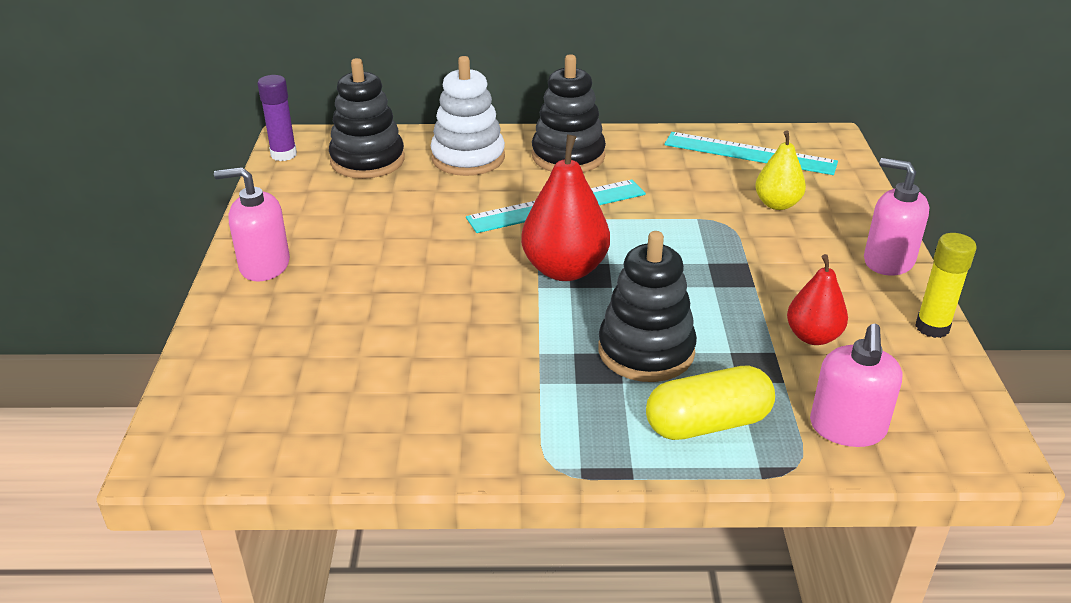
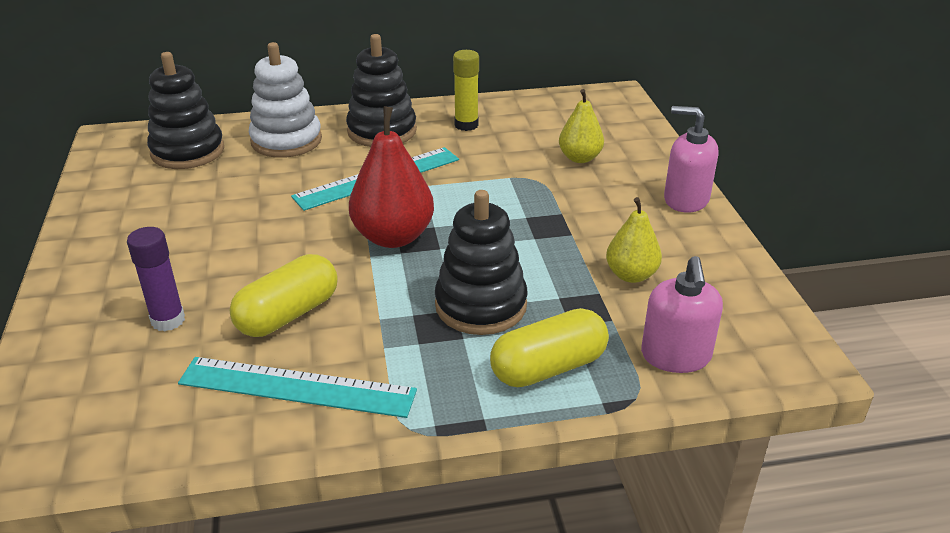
camera: 10 degrees left, 0 degrees up
pink soap dispenser [214,167,290,282] -> none
purple glue stick [257,75,297,161] -> purple glue stick moved to [127,227,185,331]
turquoise ruler [664,132,838,175] -> turquoise ruler moved to [178,357,417,418]
red pear [787,254,848,345] -> yellow pear [606,197,662,283]
yellow glue stick [915,233,976,338] -> yellow glue stick moved to [453,50,479,131]
none -> yellow capsule [229,254,338,337]

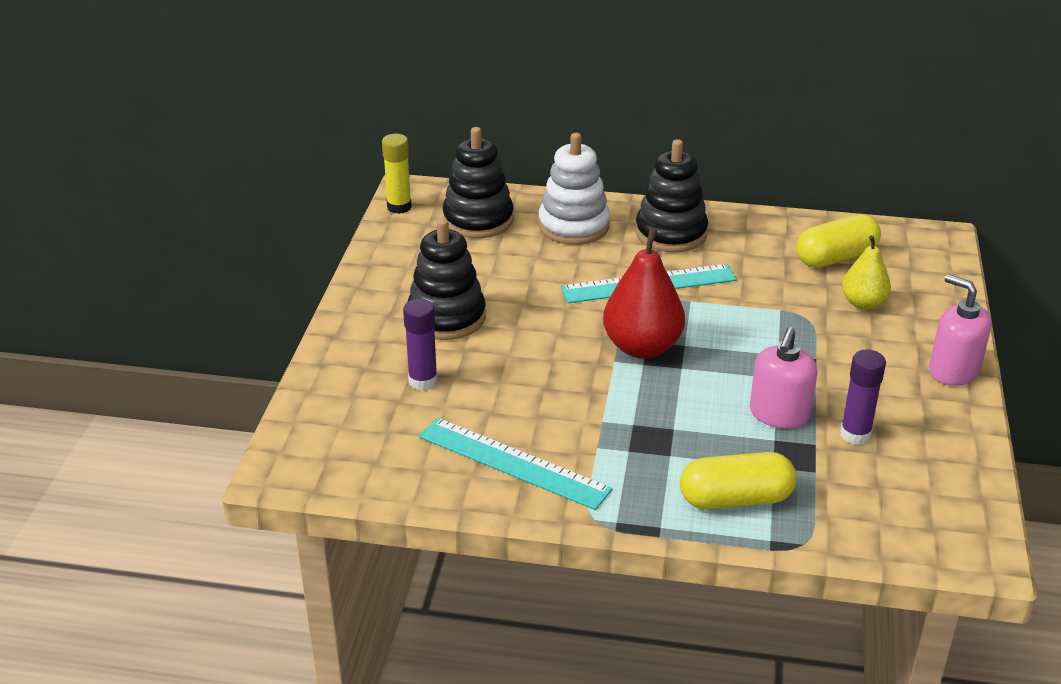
camera: 20 degrees right, 0 degrees up
yellow capsule [229,254,338,337] -> yellow capsule moved to [796,214,881,268]
black stacking toy [435,190,528,335] -> black stacking toy moved to [408,219,486,340]
yellow glue stick [453,50,479,131] -> yellow glue stick moved to [382,134,412,214]
yellow pear [606,197,662,283] -> purple glue stick [840,349,886,445]
pink soap dispenser [641,256,723,373] -> pink soap dispenser moved to [750,327,818,429]

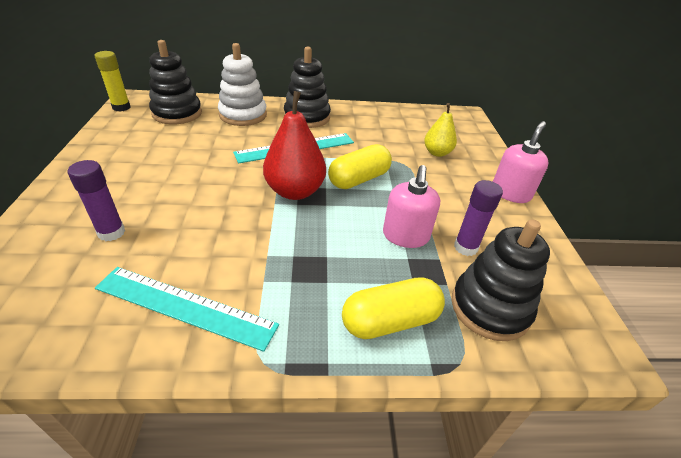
camera: 15 degrees left, 5 degrees up
black stacking toy [408,219,486,340] -> black stacking toy moved to [451,219,550,341]
yellow capsule [796,214,881,268] -> yellow capsule moved to [328,144,392,189]
pink soap dispenser [929,274,992,386] -> pink soap dispenser turned 90 degrees clockwise [493,121,549,203]

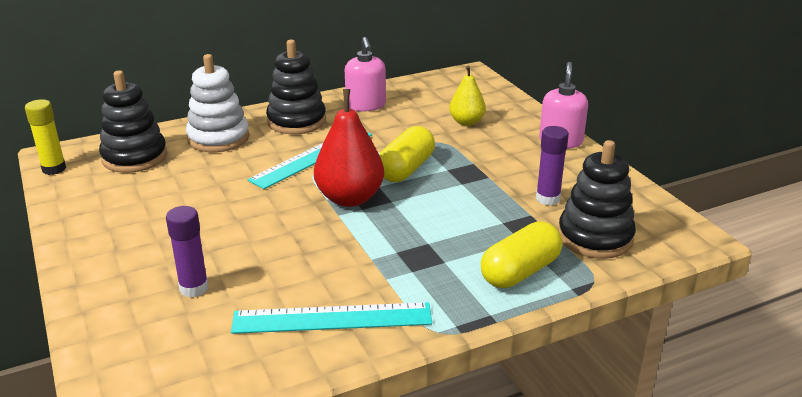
camera: 20 degrees left, 10 degrees down
pink soap dispenser [383,165,440,248] -> pink soap dispenser moved to [345,37,386,111]

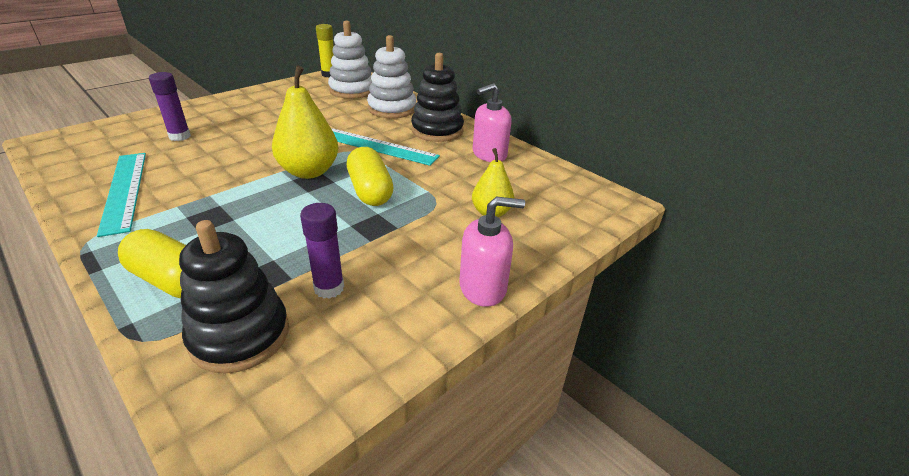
camera: 70 degrees right, 5 degrees up
black stacking toy [99,70,167,173] -> white stacking toy [328,21,372,99]
red pear [314,89,384,207] -> yellow pear [272,65,338,179]
yellow capsule [379,126,435,182] -> yellow capsule turned 60 degrees clockwise [347,147,394,206]

